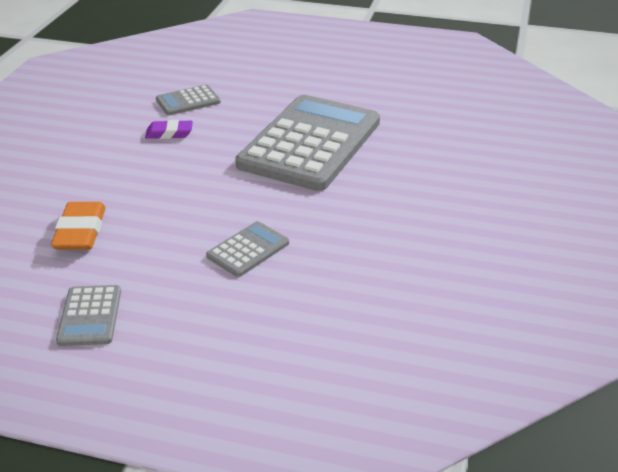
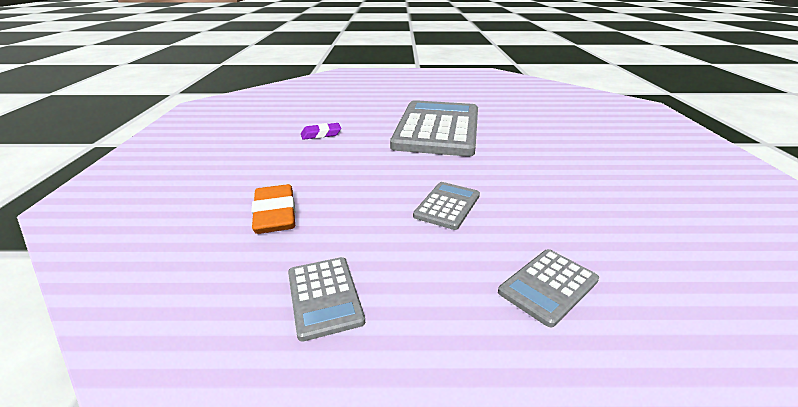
camera: 15 degrees left, 5 degrees down
grey calculator [156,85,221,115] -> grey calculator moved to [498,249,599,327]

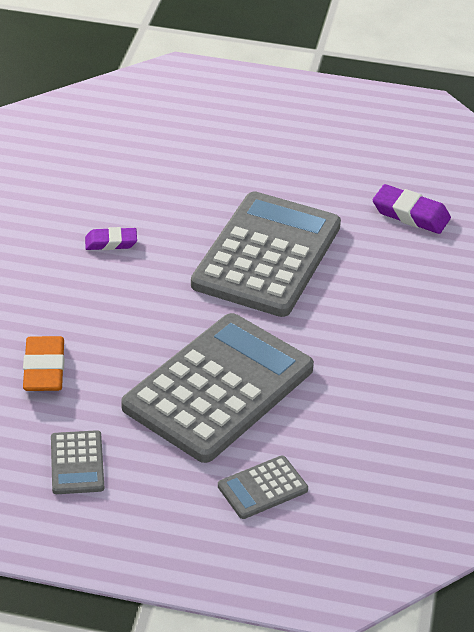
camera: 10 degrees right, 10 degrees up
grey calculator [413,182,480,230] -> grey calculator [121,313,314,463], size x2.37
none -> purple eraser [373,184,451,234]

